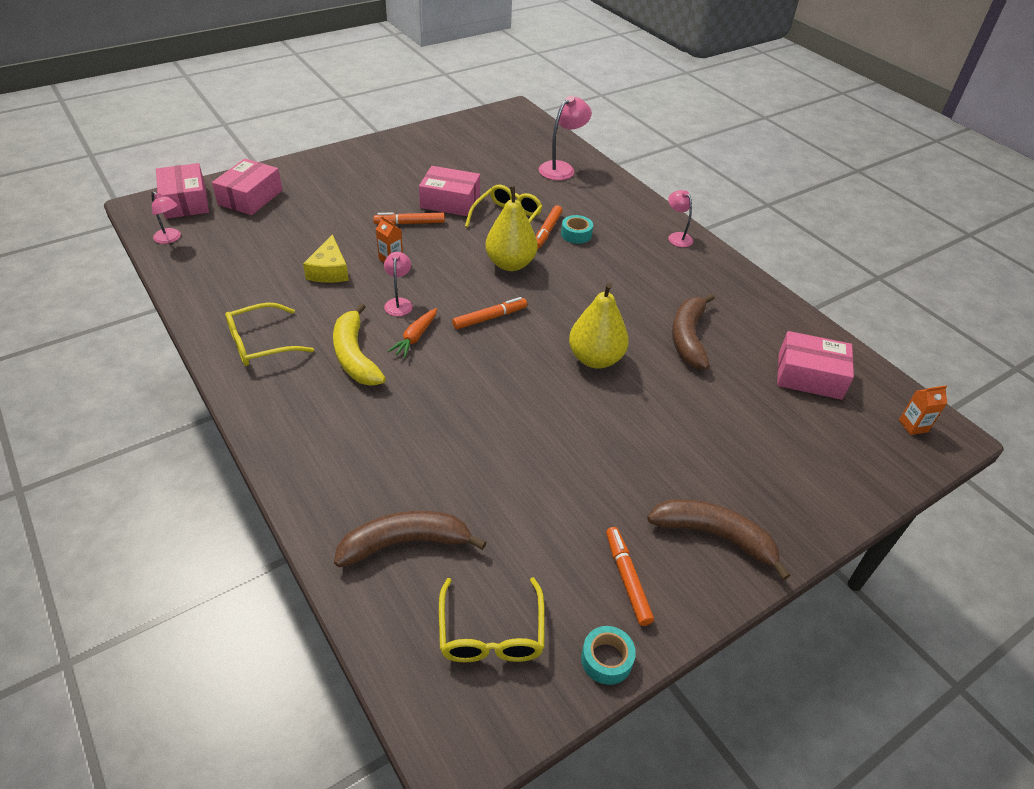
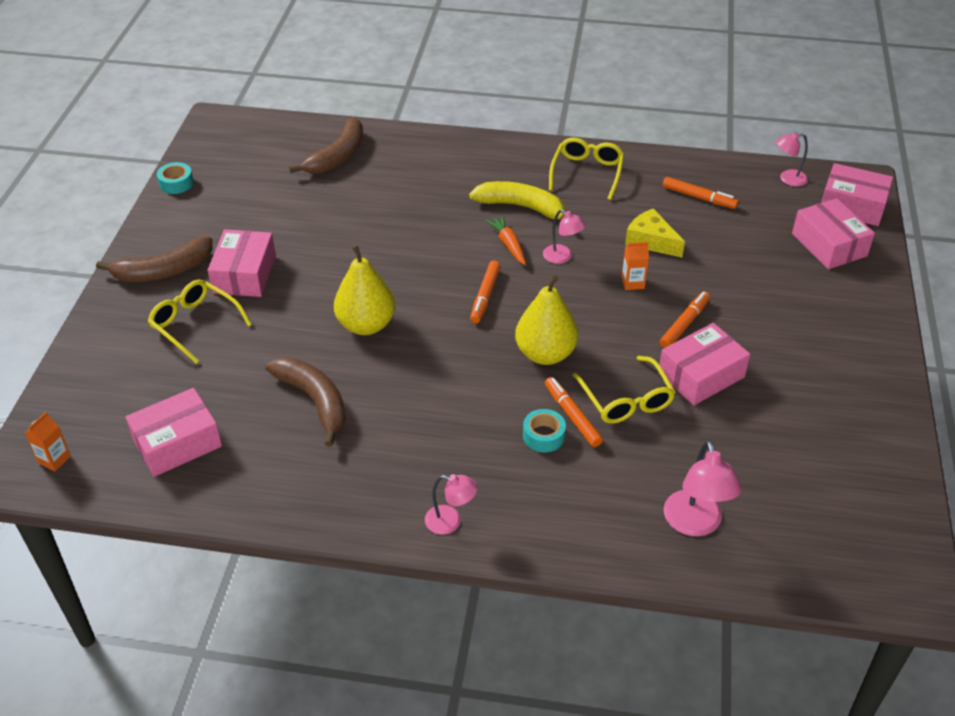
camera: 135 degrees right, 0 degrees up
yellow glasses [439,577,545,662] -> yellow glasses moved to [147,280,252,364]
orange marker [606,527,654,626] -> orange marker moved to [663,177,738,209]
none -> pink box [207,229,276,297]

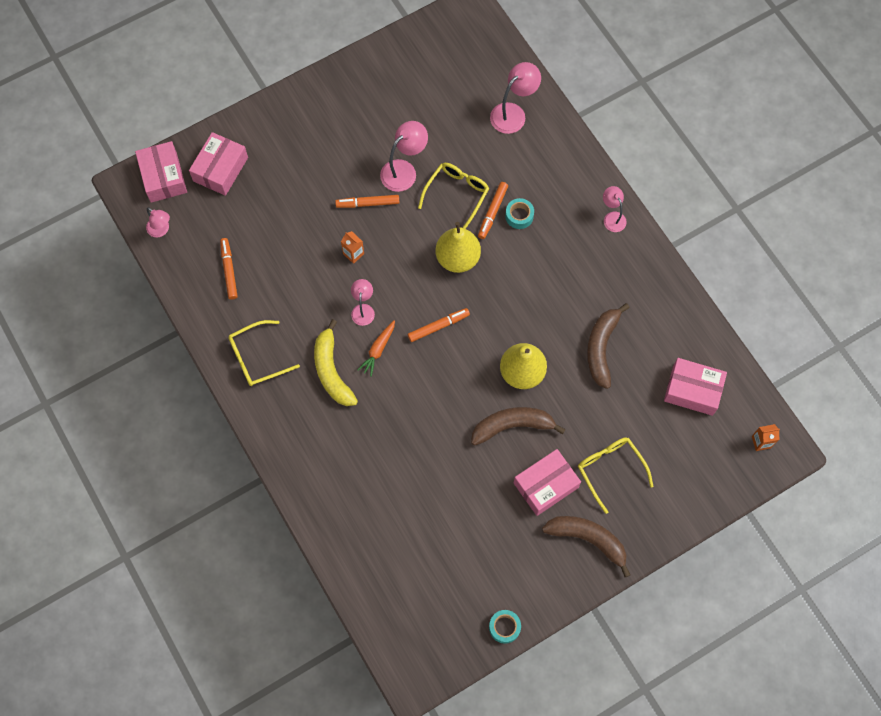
camera: 130 degrees left, 25 degrees up
yellow glasses [147,280,252,364] -> yellow glasses turned 150 degrees clockwise [578,437,654,514]
brown banana [289,118,363,173] -> brown banana moved to [471,407,566,446]
yellow cheese [625,208,685,257] -> none
pink box [658,323,750,405] -> pink lamp [380,121,428,192]

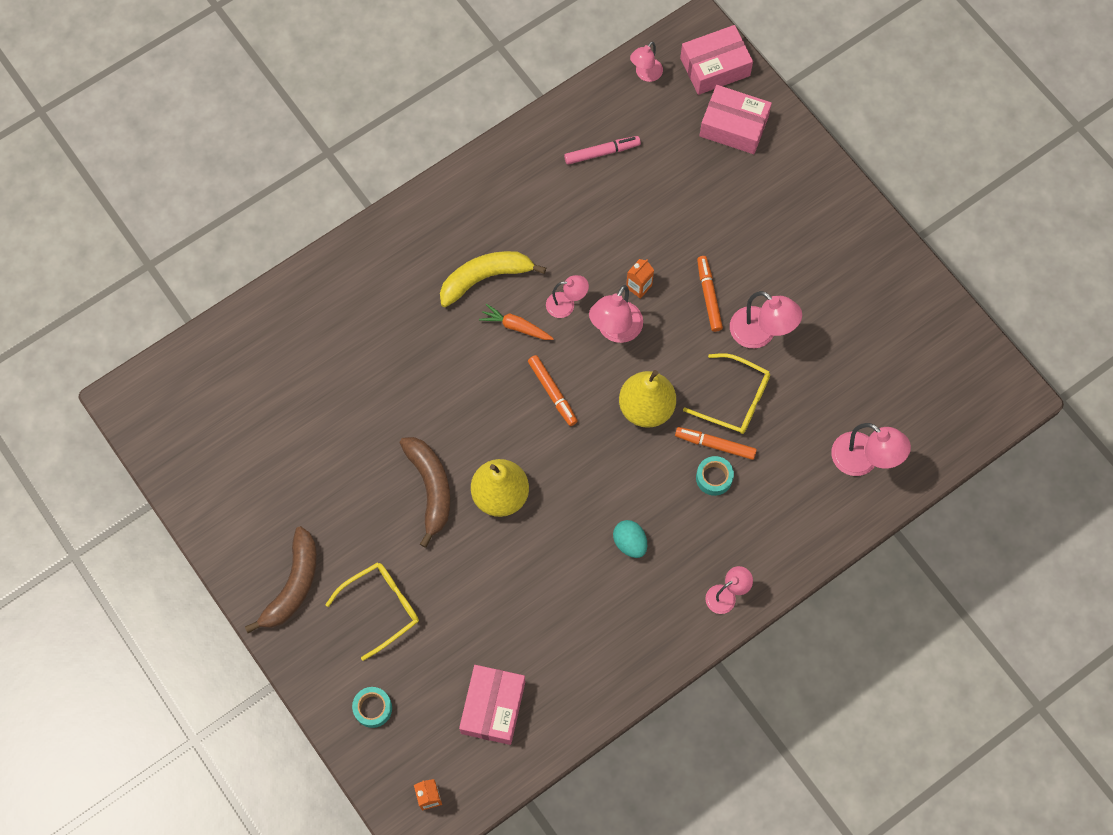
camera: 85 degrees right, 0 degrees up
orange marker [220,238,238,300] -> pink marker [564,136,641,165]
yellow glasses [228,320,300,386] -> none
turquoise tape [489,610,521,644] -> turquoise tape moved to [352,687,392,728]
pink box [514,449,581,516] -> none
brown banana [587,303,630,389] -> none
none -> pink lamp [589,285,643,343]
none -> turquoise egg [613,520,647,558]

